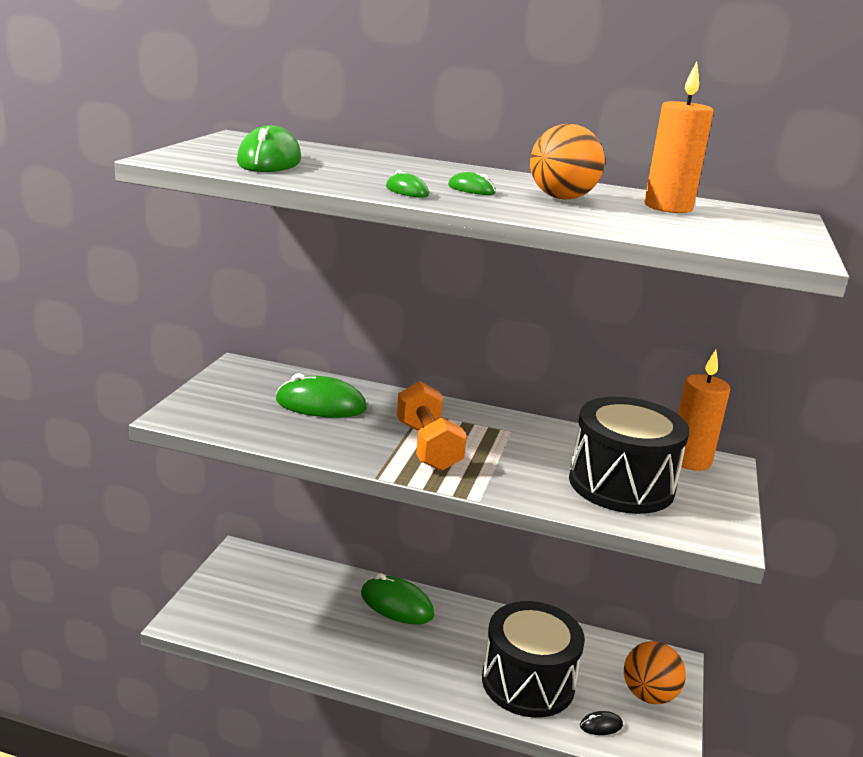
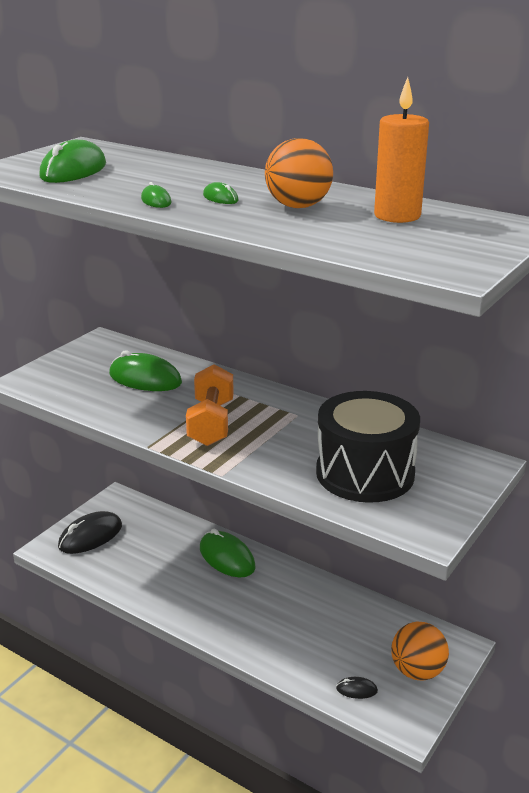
camera: 20 degrees right, 5 degrees up
black drum [482,601,585,718] -> none
orange candle [678,350,730,471] -> none
none -> black mouse [58,511,122,554]

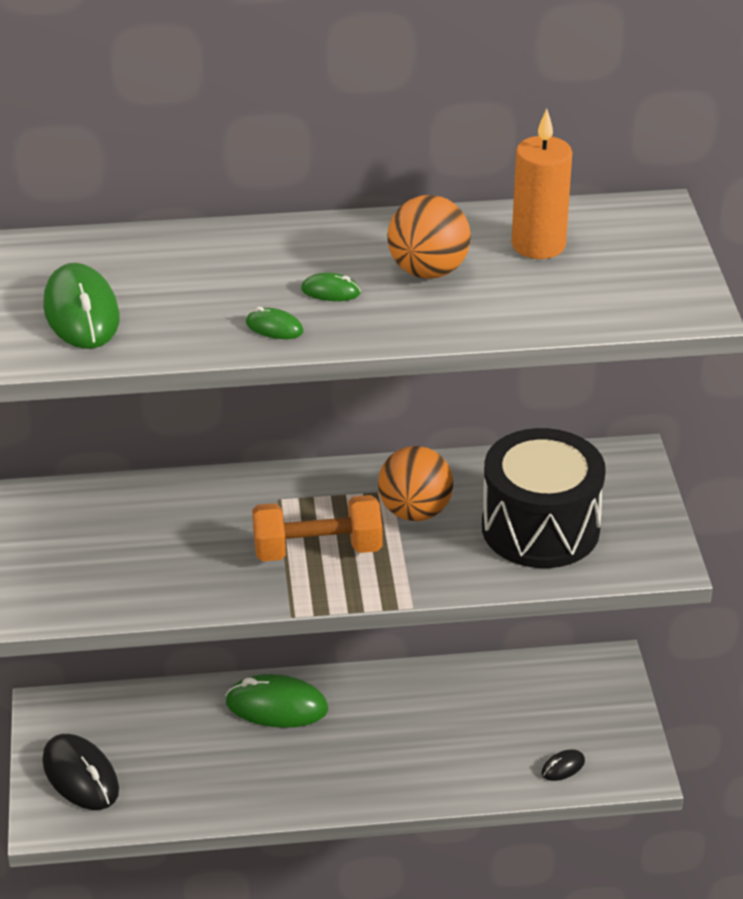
camera: 40 degrees left, 10 degrees up
black mouse [58,511,122,554] -> black mouse turned 45 degrees counterclockwise [42,734,119,810]
green mouse [109,350,182,391] -> none
orange dumbbell [186,364,234,446] -> orange dumbbell turned 60 degrees counterclockwise [252,495,382,562]
orange ball [391,622,449,680] -> orange ball moved to [378,446,453,521]

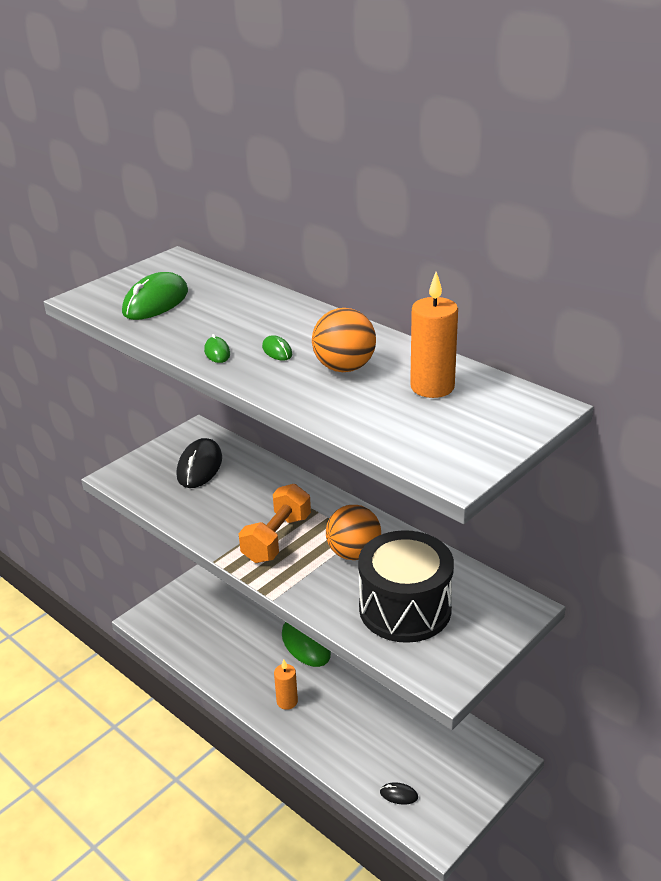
camera: 50 degrees right, 5 degrees down
black mouse [42,734,119,810] -> black mouse moved to [177,438,222,488]
orange dumbbell [252,495,382,562] -> orange dumbbell turned 75 degrees clockwise [239,484,311,563]
none -> orange candle [274,659,298,710]

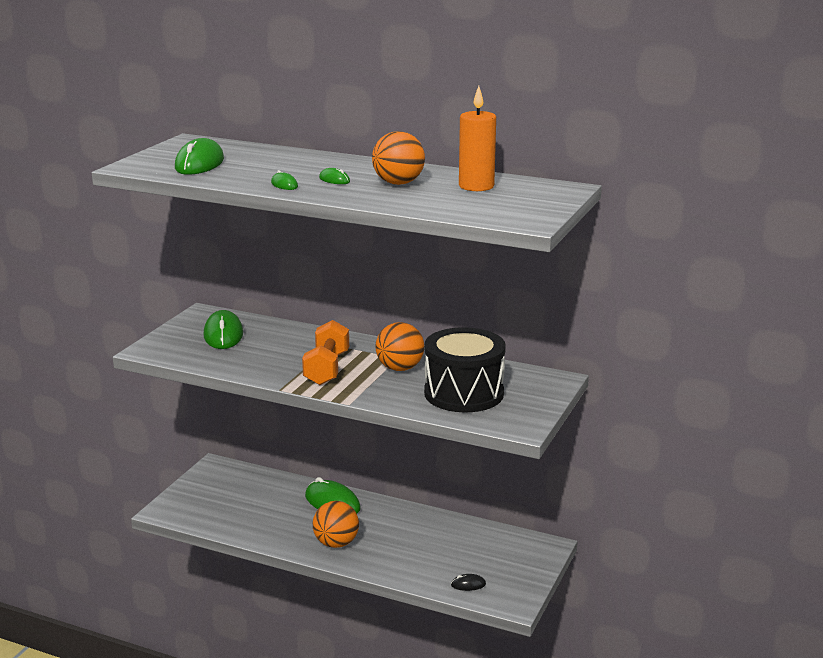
camera: 20 degrees left, 10 degrees down
black mouse [177,438,222,488] -> green mouse [204,310,243,349]
orange candle [274,659,298,710] -> orange ball [313,501,359,548]

